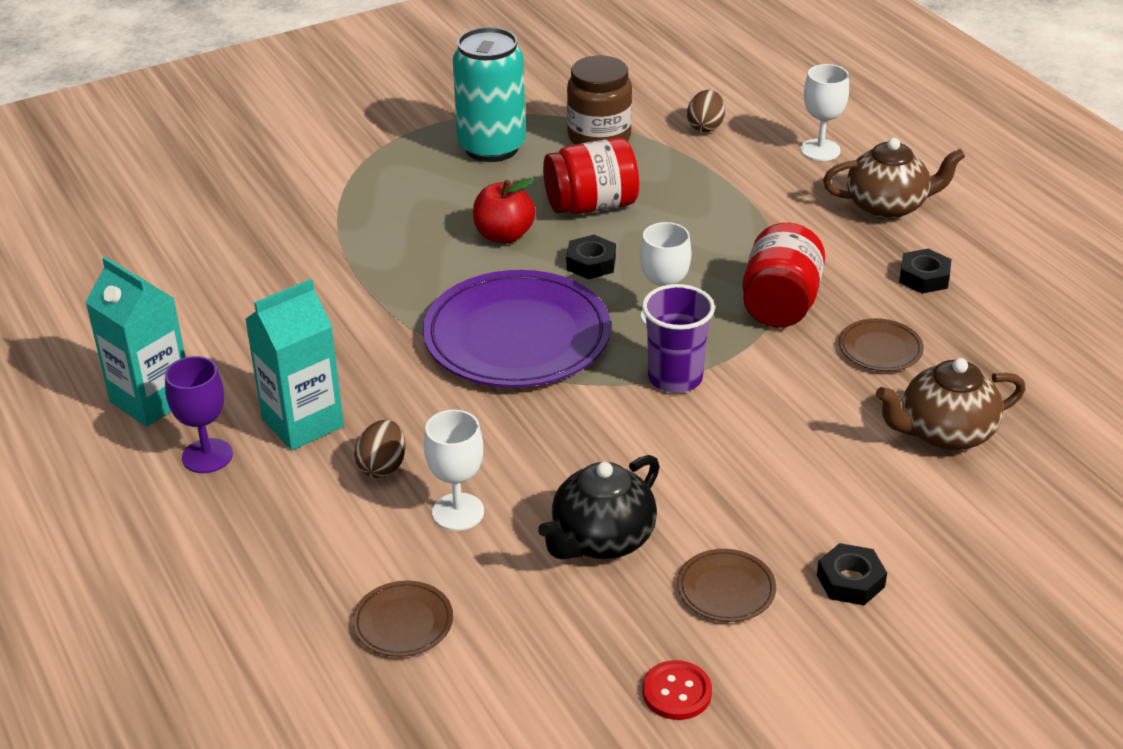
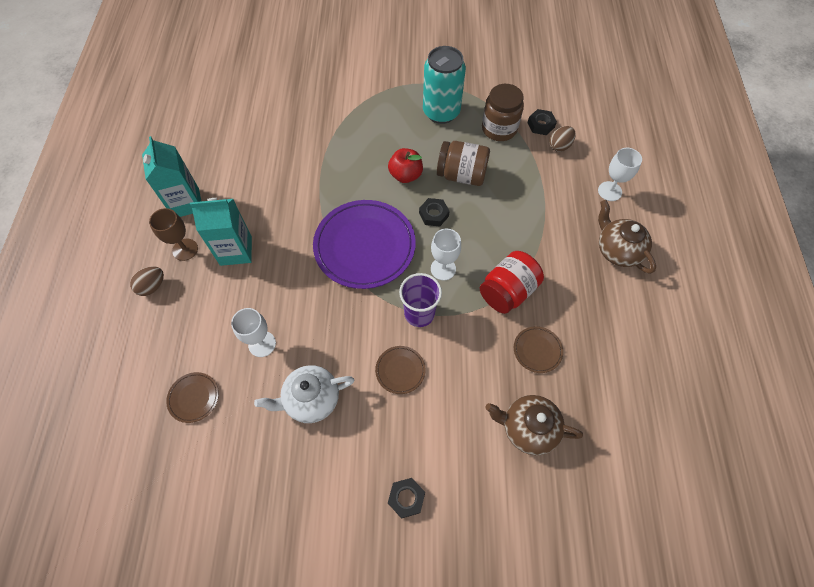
camera: 30 degrees right, 25 degrees up
purple goblet [165,356,233,473] -> brown goblet [149,208,198,261]
brown egg [354,420,406,478] -> brown egg moved to [130,266,164,296]
black teapot [538,455,660,559] -> white teapot [254,365,354,423]
red jar [543,138,639,214] -> brown jar [437,141,490,186]
red button [642,660,712,720] -> none
brown plate [677,549,776,622] -> brown plate moved to [375,346,425,394]
brown teapot [823,138,965,220] -> brown teapot turned 150 degrees counterclockwise [598,200,656,274]
black nut [899,249,951,294] -> black nut moved to [527,109,557,135]

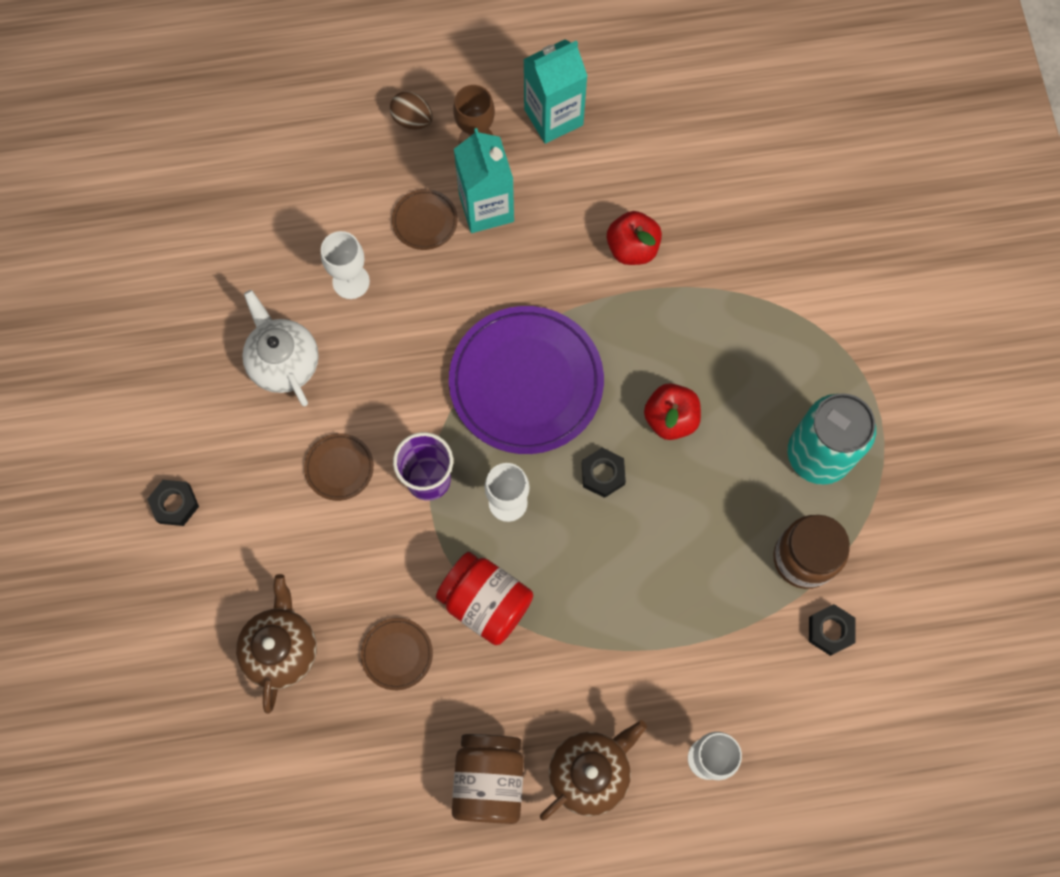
camera: 80 degrees right, 10 degrees up
brown plate [166,372,219,423] -> brown plate moved to [392,189,458,250]
brown jar [437,141,490,186] -> brown jar moved to [452,734,524,824]
brown egg [549,126,576,152] -> none
none -> red apple [607,211,662,265]

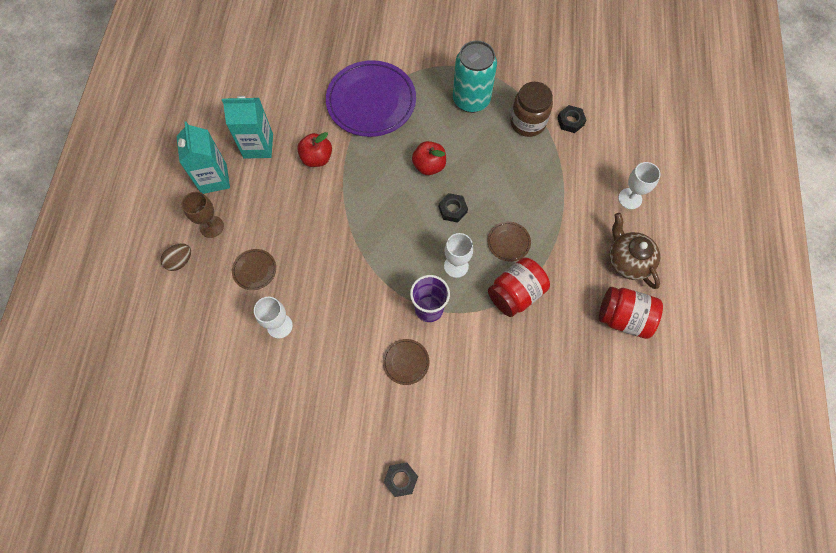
camera: 75 degrees left, 5 degrees down
brown teapot [236,574,317,714] -> none
white teapot [242,290,319,406] -> none
brown plate [361,618,433,690] -> brown plate moved to [487,221,531,262]
purple plate [449,306,604,454] -> purple plate moved to [326,60,416,137]
brown jar [452,734,524,824] -> red jar [599,287,663,339]
turquoise carton [454,128,514,233] -> turquoise carton moved to [222,96,273,159]

